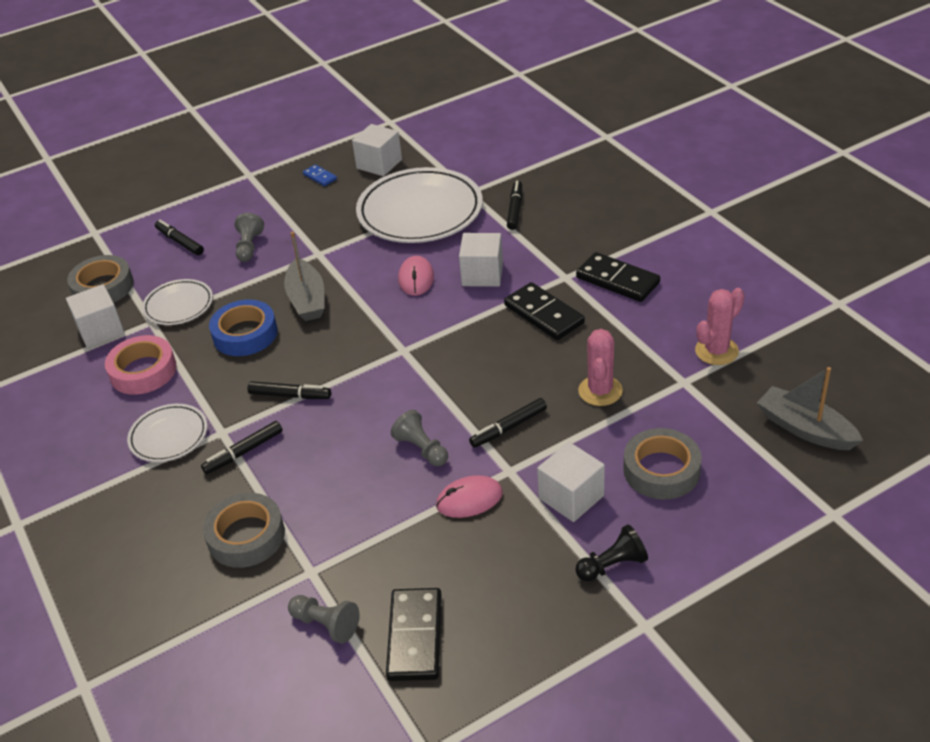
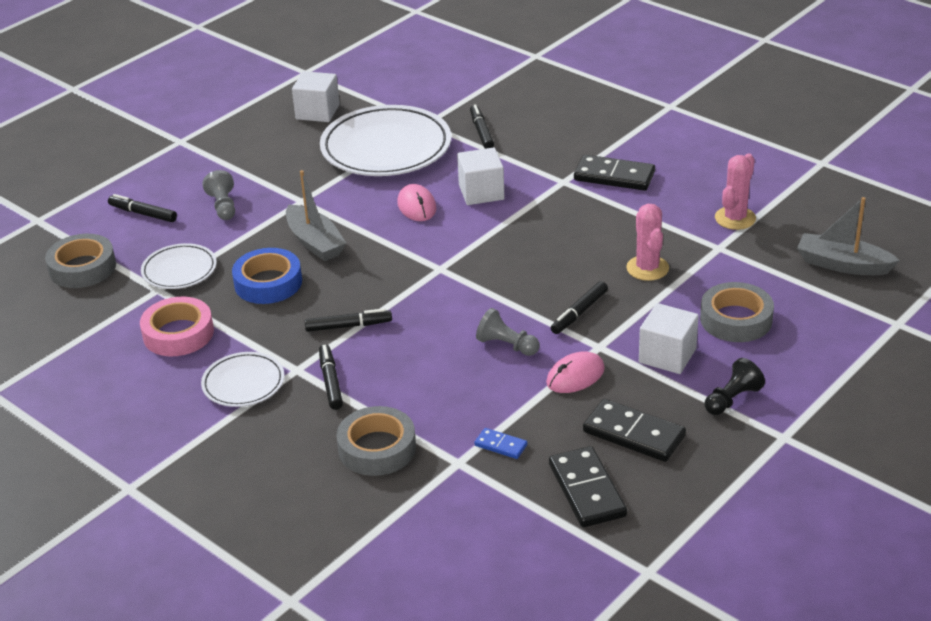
camera: 20 degrees left, 5 degrees down
white cube [66,284,125,348] -> none
black marker [201,421,283,474] -> black marker turned 135 degrees clockwise [319,344,343,410]
grey pawn [288,595,359,643] -> none
blue domino [303,165,337,186] -> blue domino moved to [474,428,527,459]
black domino [504,282,585,340] -> black domino moved to [583,399,686,462]

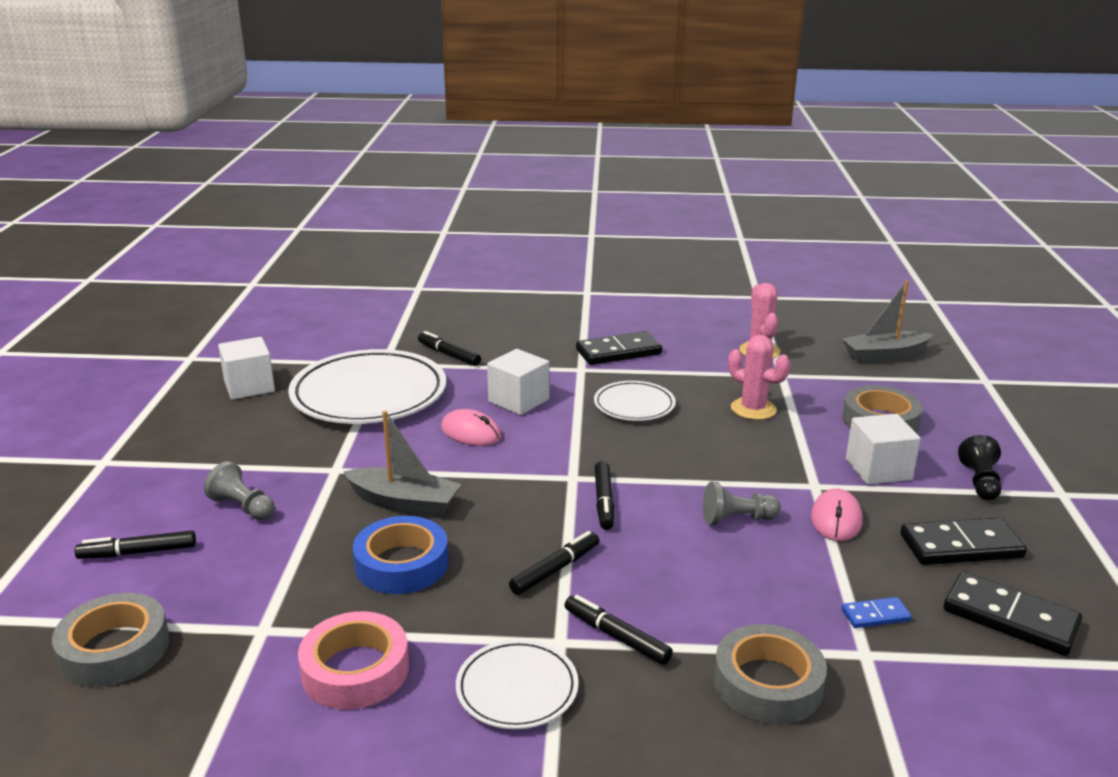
camera: 40 degrees left, 10 degrees down
white plate [141,243,217,289] -> white plate moved to [594,381,676,421]
black marker [551,281,608,334] -> black marker moved to [595,461,614,530]

